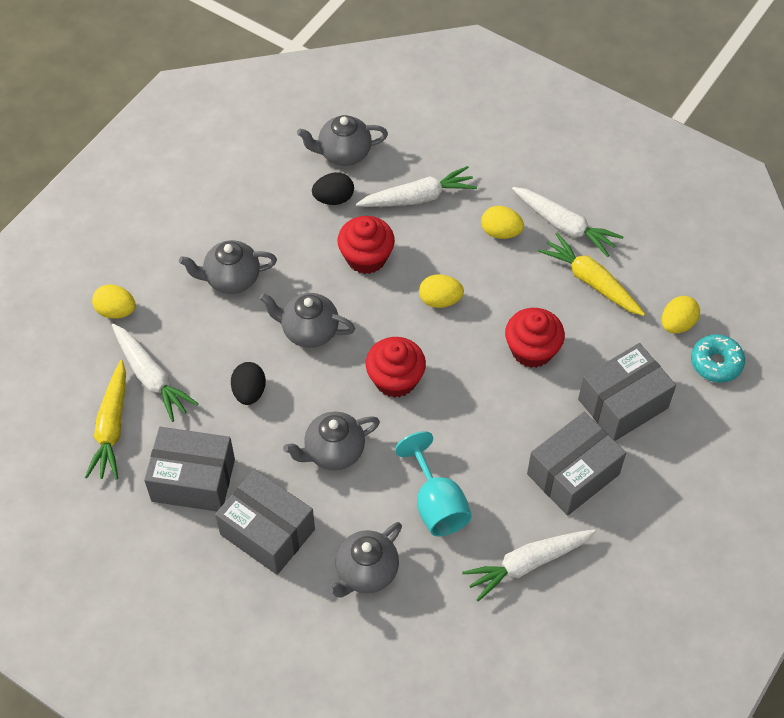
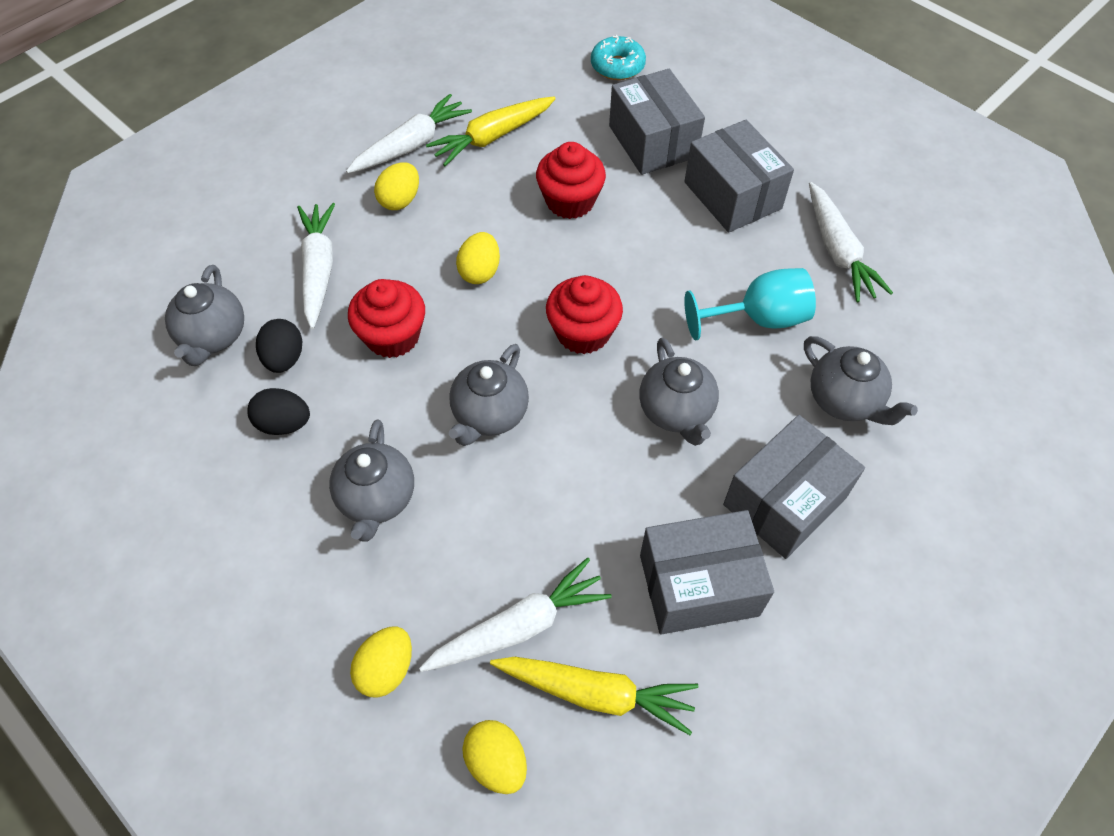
camera: 80 degrees left, 0 degrees up
grey box [144,427,235,511] -> grey box turned 60 degrees clockwise [640,510,774,635]
black egg [231,362,266,405] -> black egg moved to [247,388,310,435]
yellow egg [662,296,700,333] -> yellow egg moved to [462,720,527,794]

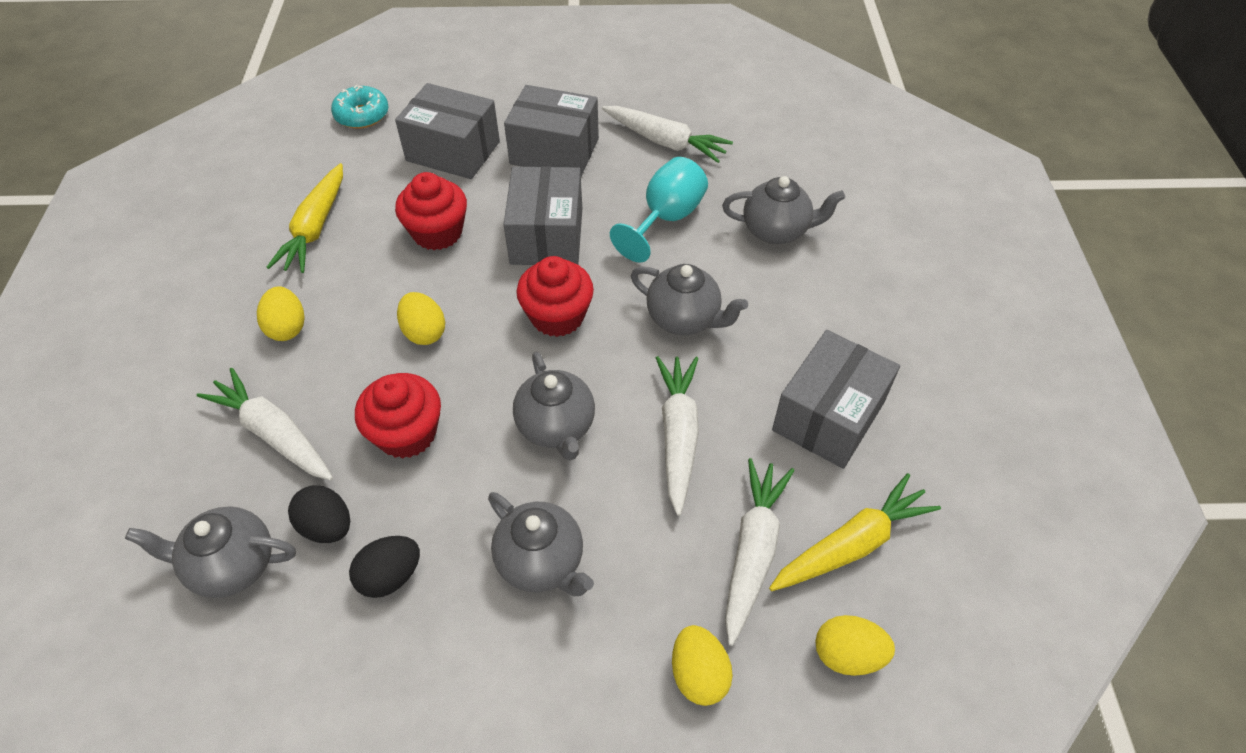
camera: 45 degrees left, 5 degrees down
grey teapot [165,265,244,366] -> grey teapot turned 135 degrees clockwise [125,506,296,598]
white carrot [346,94,472,173] -> white carrot moved to [656,356,699,516]
grey box [723,415,865,559] -> grey box moved to [503,166,582,265]

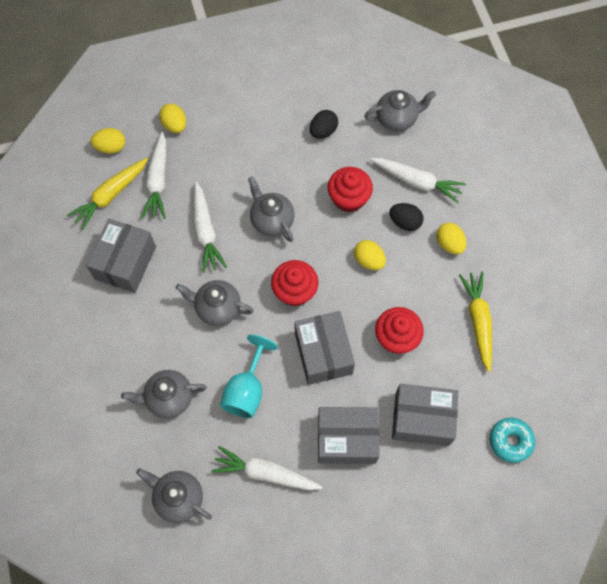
camera: 165 degrees right, 15 degrees up
black egg [288,485,350,543] -> black egg moved to [389,203,424,231]
grey teapot [488,492,594,596] -> grey teapot moved to [136,468,212,523]

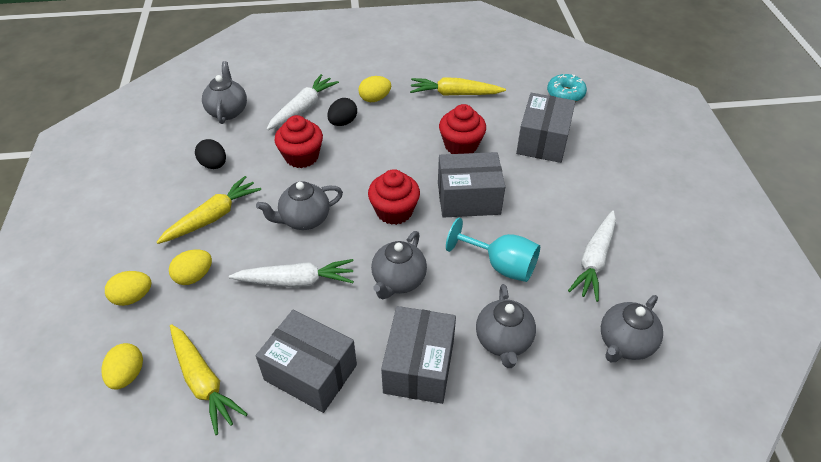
camera: 80 degrees left, 20 degrees down
white carrot [141,132,166,219] -> none
grey box [318,407,380,464] -> grey box moved to [381,306,456,404]
yellow egg [354,240,386,270] -> yellow egg moved to [169,250,212,285]
none -> yellow carrot [156,176,261,244]

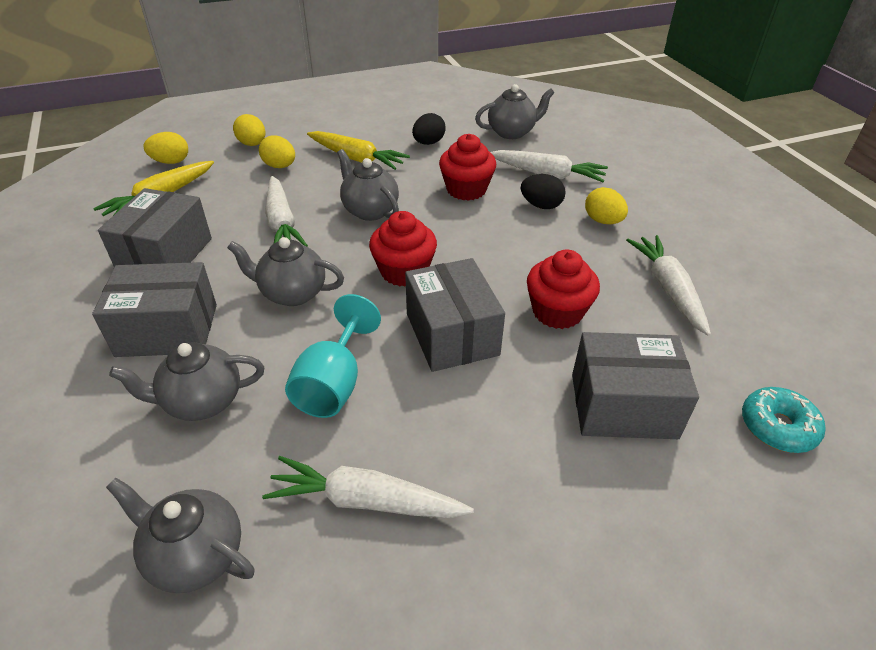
camera: 75 degrees right, 5 degrees down
yellow carrot [410,77,506,96] -> white carrot [626,235,711,336]

